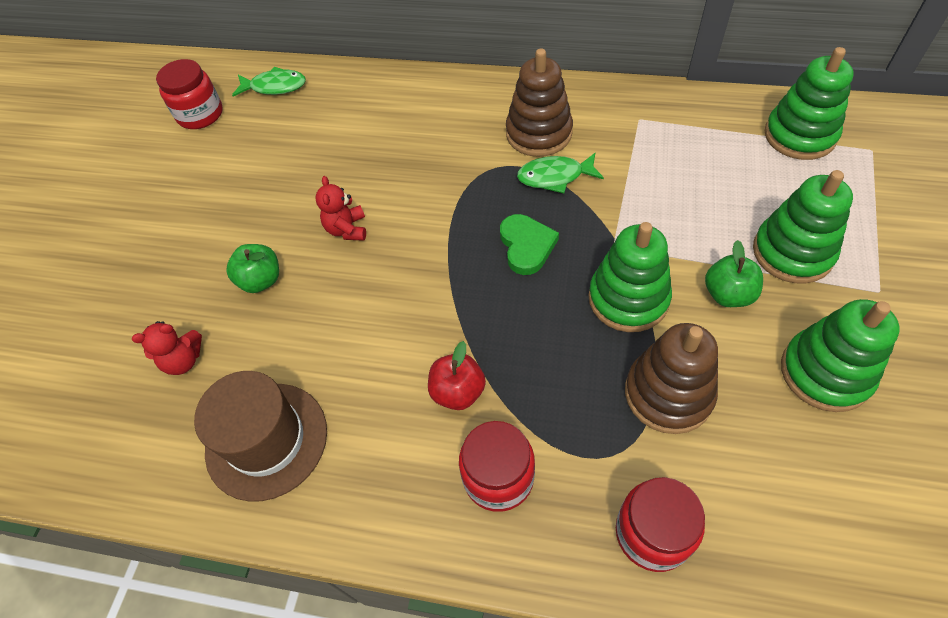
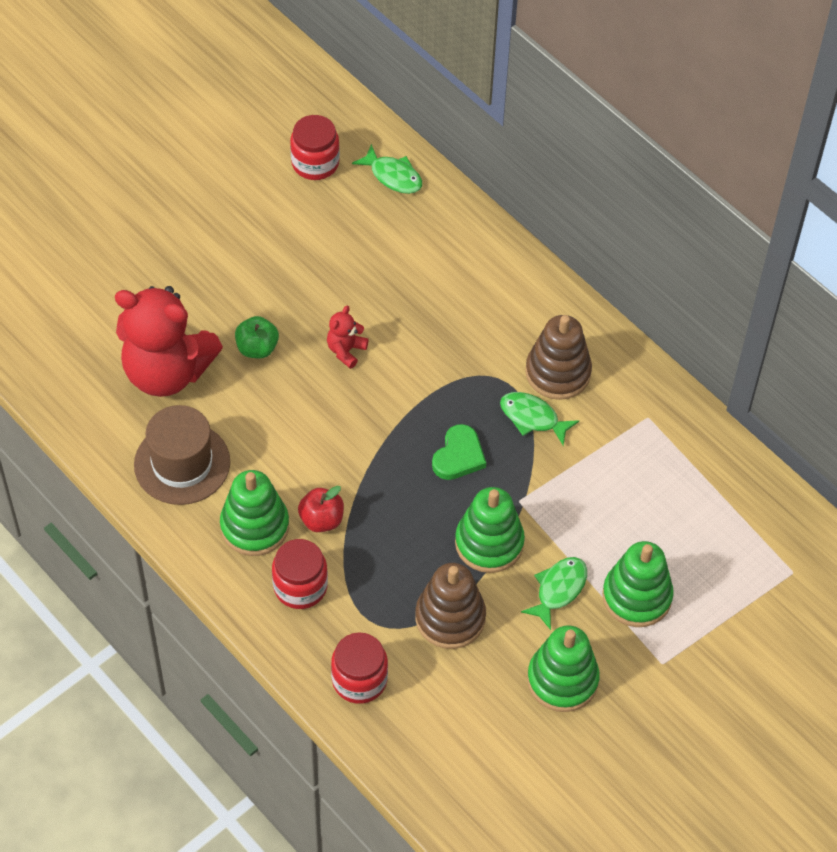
camera: 30 degrees right, 0 degrees up
red teddy bear [132,321,202,375] -> red teddy bear [115,286,223,397], size x2.41
green apple [705,240,763,307] -> green fish [521,557,587,630]
green stacking toy [765,47,854,160] -> green stacking toy moved to [220,470,289,556]

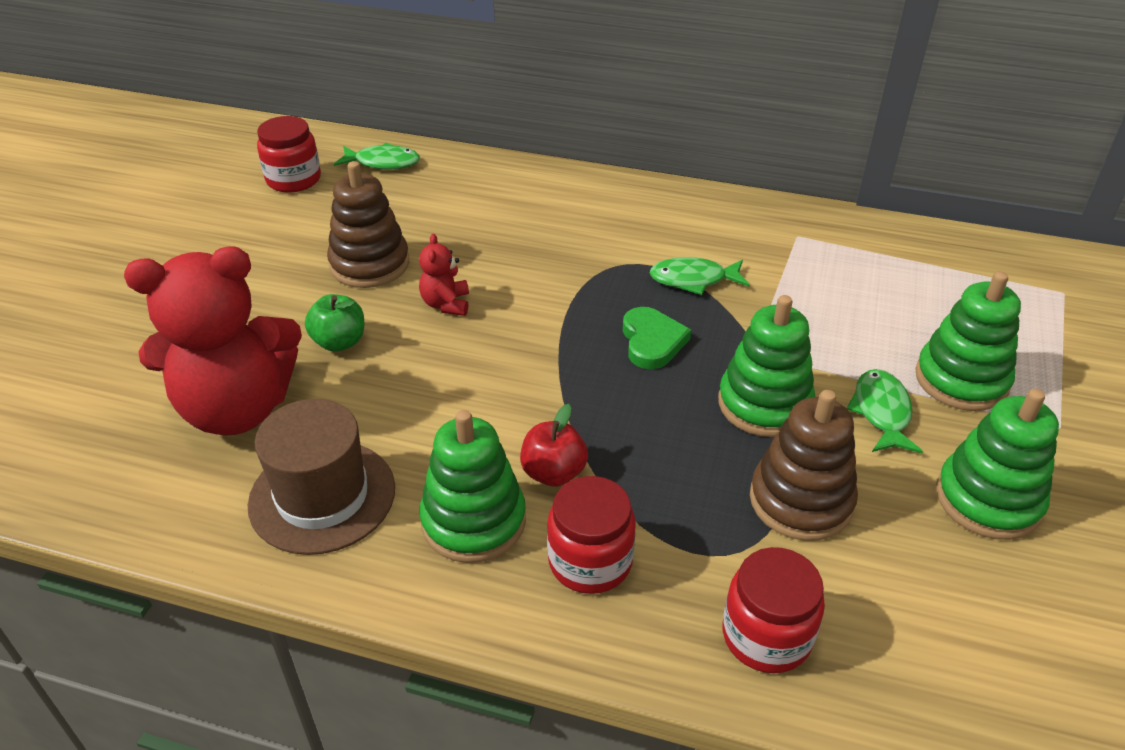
camera: 30 degrees left, 15 degrees down
brown stacking toy [525,315,592,400] -> brown stacking toy moved to [327,161,409,288]

